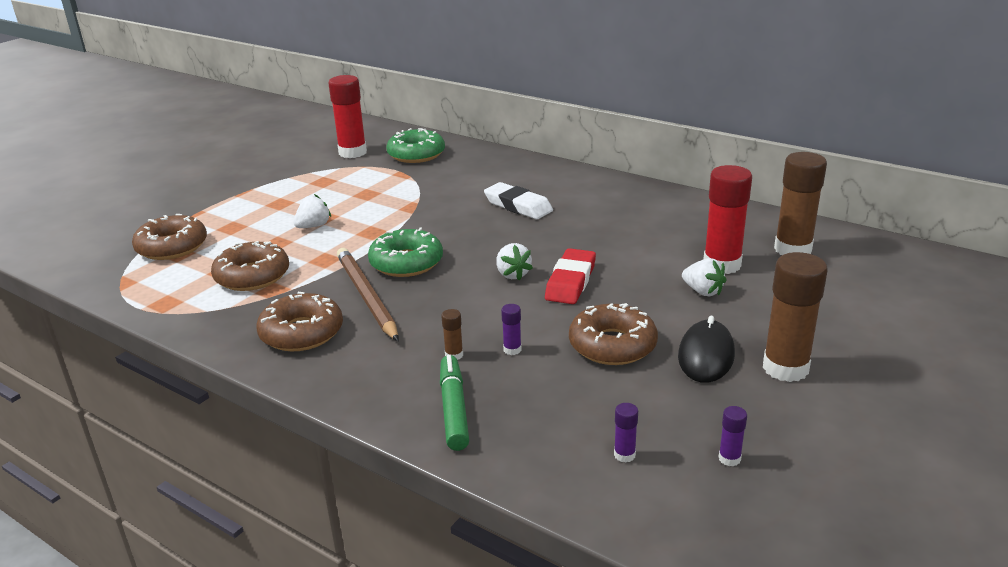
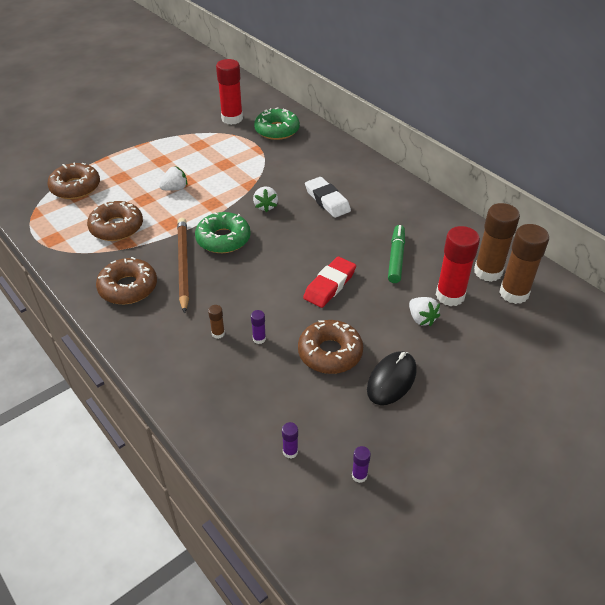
camera: 15 degrees right, 15 degrees up
green marker [440,355,469,451] -> green marker moved to [388,225,405,283]
white strawberry [496,243,533,281] -> white strawberry moved to [253,186,278,212]
brown glue stick [763,252,828,382] -> brown glue stick moved to [474,203,520,282]

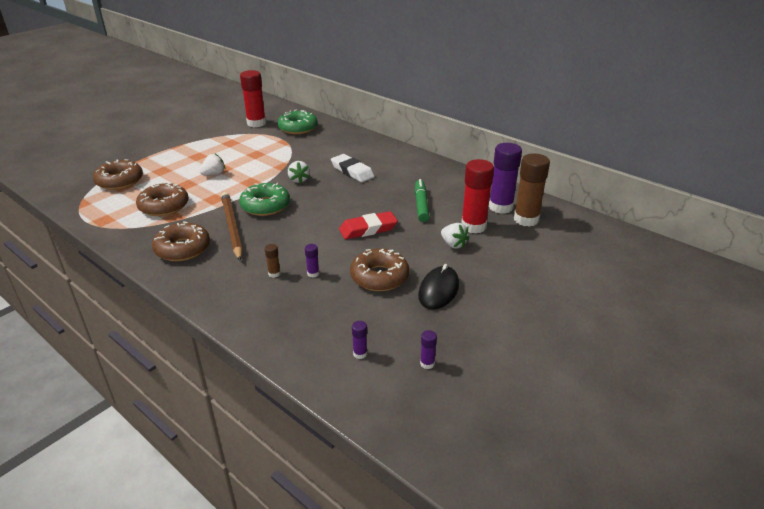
camera: 10 degrees left, 10 degrees down
red eraser [303,257,356,308] -> red eraser turned 45 degrees clockwise [339,211,398,239]
brown glue stick [474,203,520,282] -> purple glue stick [489,143,522,214]

